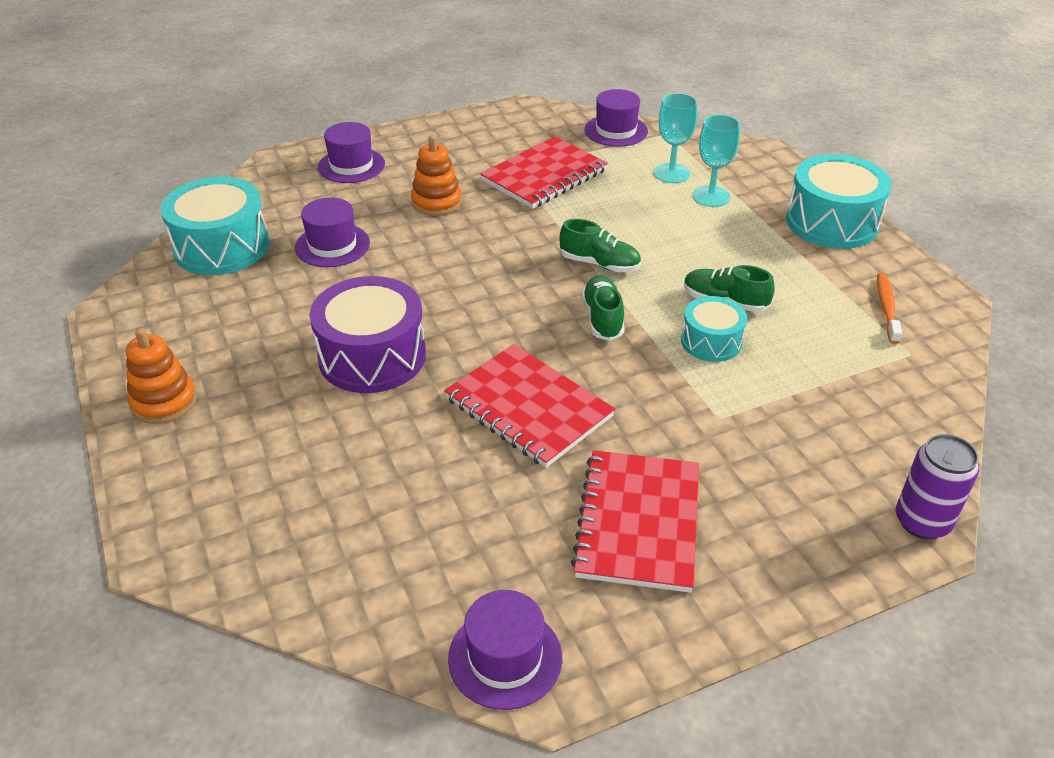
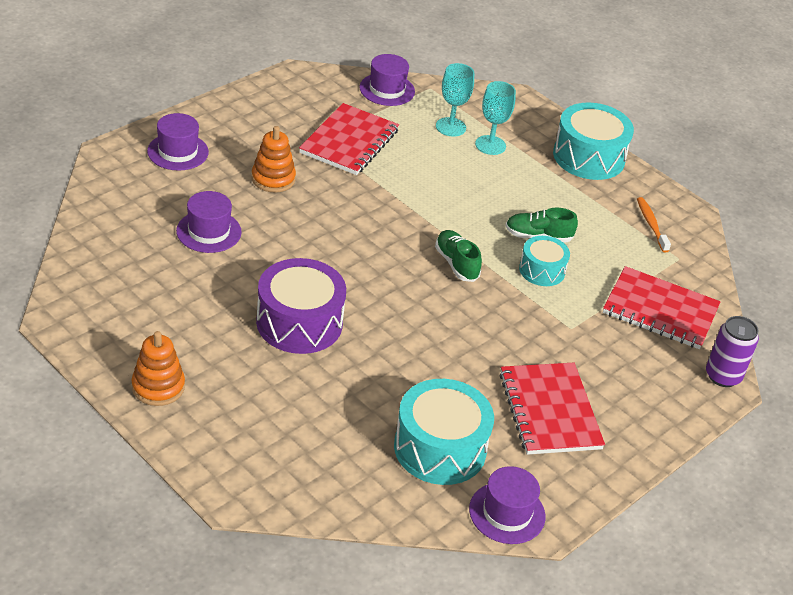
camera: 25 degrees left, 0 degrees up
turquoise drum [160,177,269,275] -> turquoise drum moved to [394,379,494,485]
red notebook [444,344,615,468] -> red notebook moved to [603,266,721,349]
green shoe [559,219,641,272] -> none

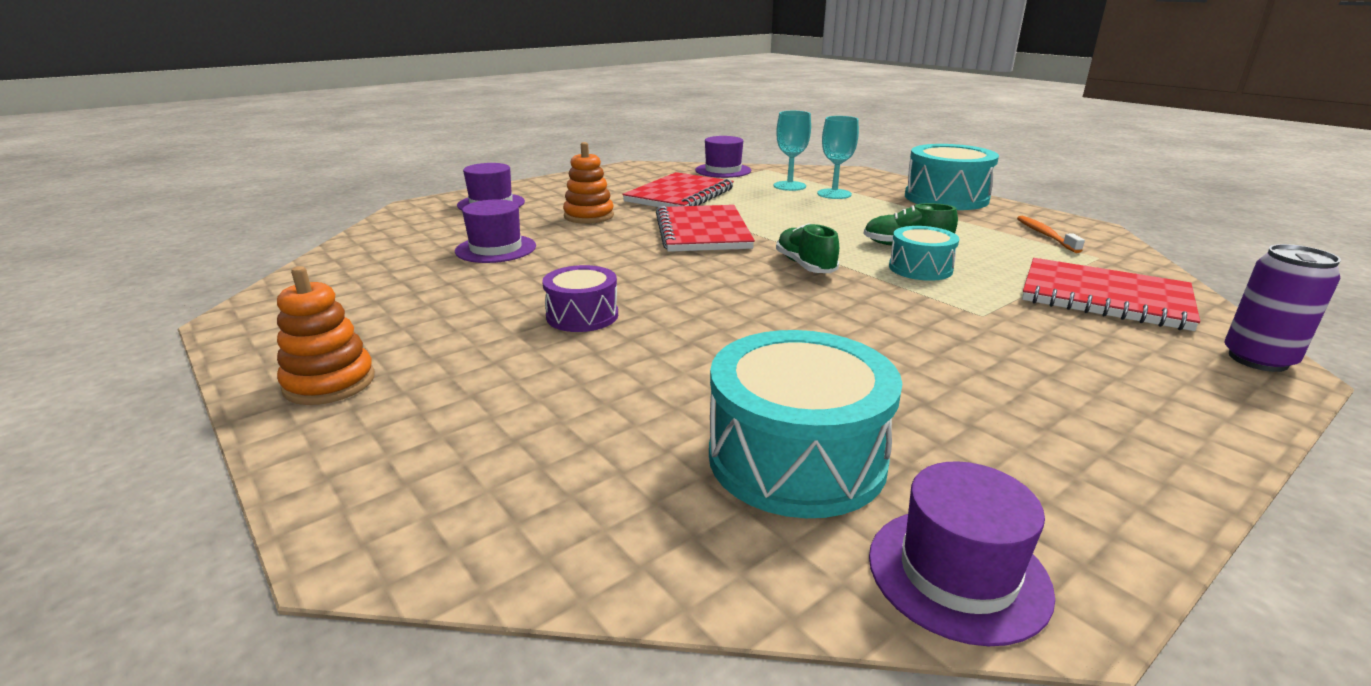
camera: 10 degrees right, 15 degrees down
purple drum [256,258,346,354] -> purple drum [542,265,618,332], size x0.58
red notebook [499,363,605,455] -> red notebook moved to [656,205,755,252]

